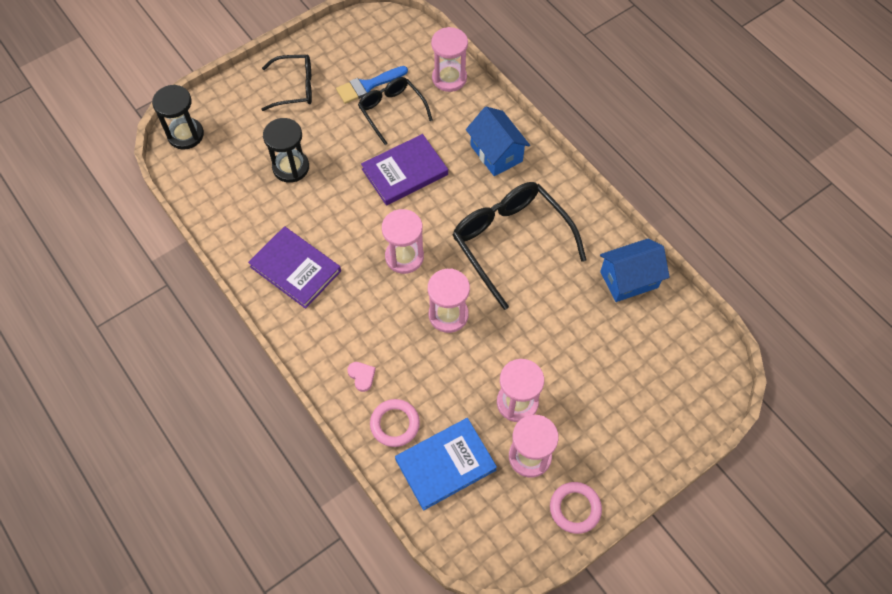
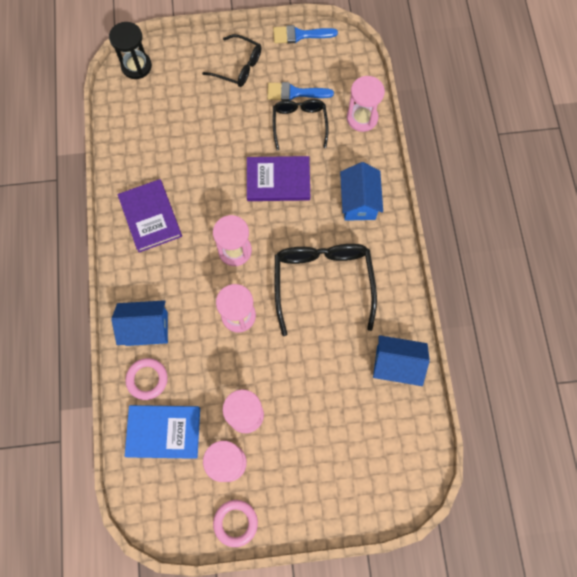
camera: 30 degrees right, 10 degrees up
black hourglass [263,118,309,183] -> none
pink heart [347,362,376,392] -> blue house [111,300,168,346]
none -> blue brush [273,25,338,44]

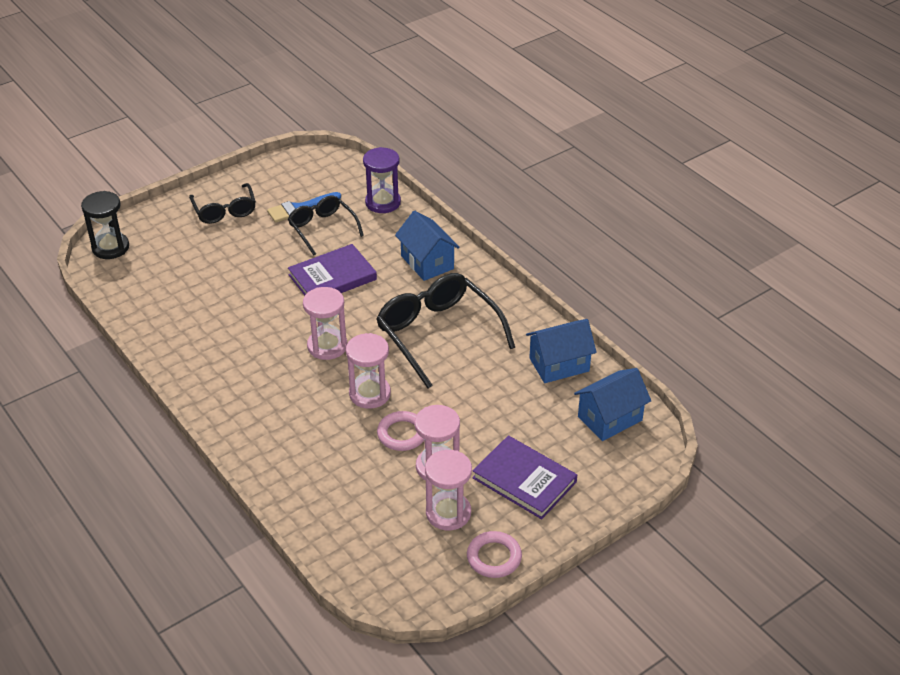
camera: 30 degrees left, 30 degrees down
blue house [111,300,168,346] -> blue house moved to [574,368,651,441]
purple book [117,179,182,252] -> purple book moved to [472,435,577,519]
pink ring [125,358,168,400] -> pink ring moved to [377,411,424,451]
blue book [125,405,200,459] -> none
black glasses [202,34,261,87] -> black glasses turned 75 degrees clockwise [189,183,256,224]
blue brush [273,25,338,44] -> none
pink hourglass [347,76,385,132] -> purple hourglass [363,147,401,213]

